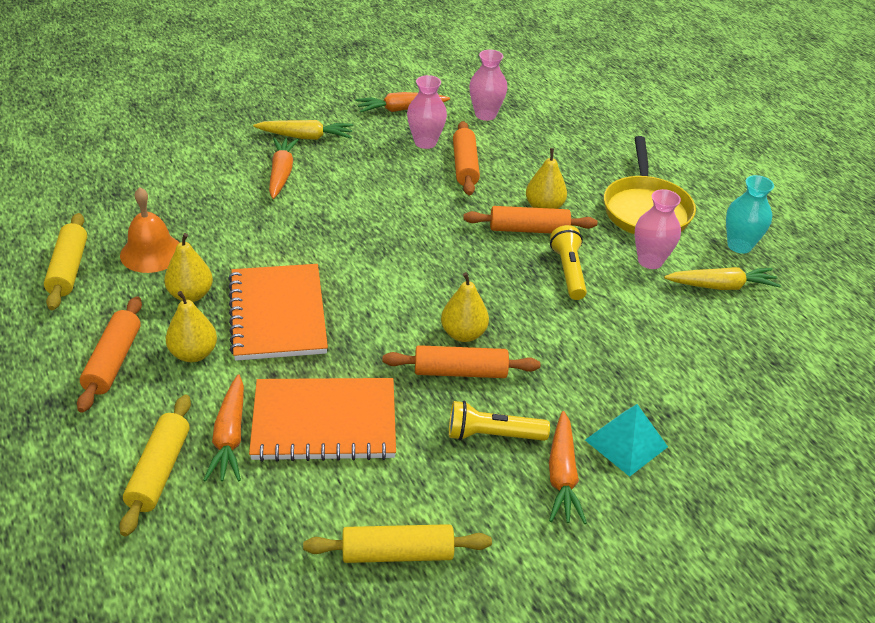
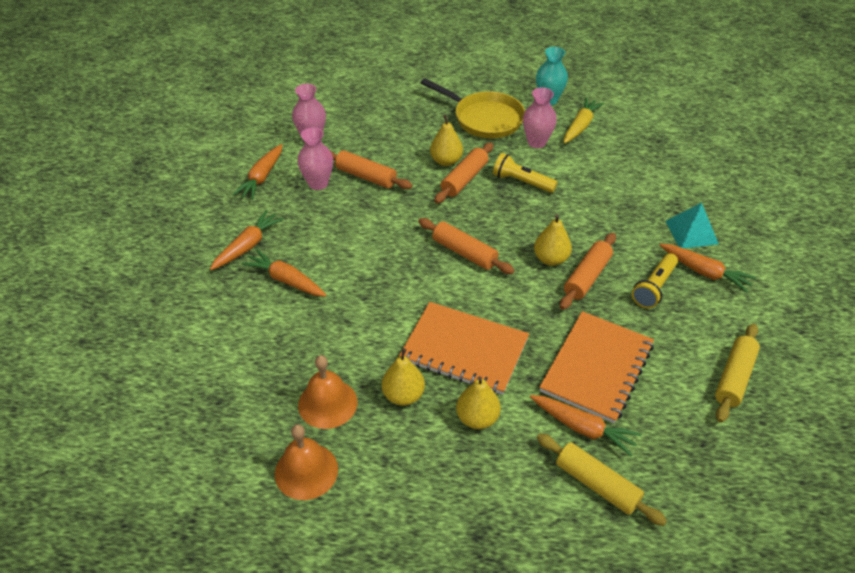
camera: 55 degrees left, 5 degrees up
yellow rolling pin [44,213,87,310] -> orange bell [275,424,338,500]
orange rolling pin [77,296,142,413] -> orange rolling pin moved to [418,218,515,274]
yellow carrot [253,120,353,140] -> orange carrot [210,210,284,270]

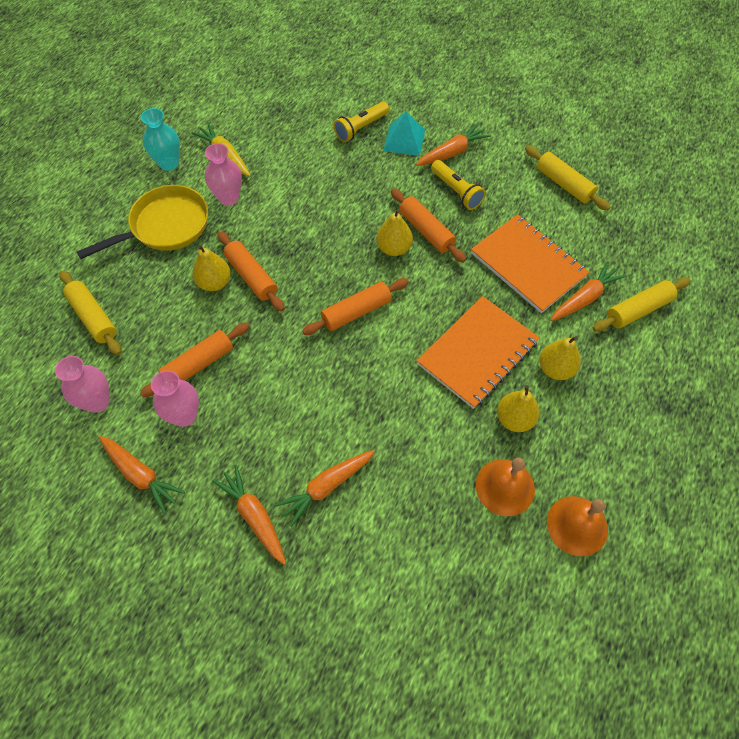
camera: 70 degrees left, 15 degrees up
yellow flashlight [493,153,557,193] -> yellow flashlight moved to [334,102,389,142]
none -> yellow rolling pin [60,271,121,355]

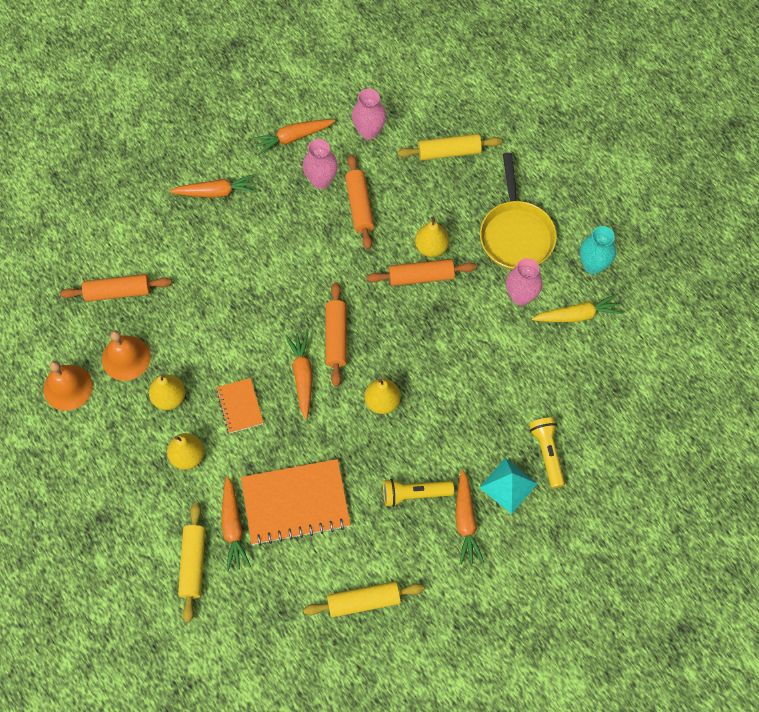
camera: 120 degrees right, 5 degrees up
orange carrot [275,450,375,527] -> orange carrot moved to [285,332,313,419]
orange rolling pin [391,188,466,263] -> orange rolling pin moved to [60,274,172,302]
orange notebook [416,296,540,409] -> orange notebook [216,378,264,433], size x0.52

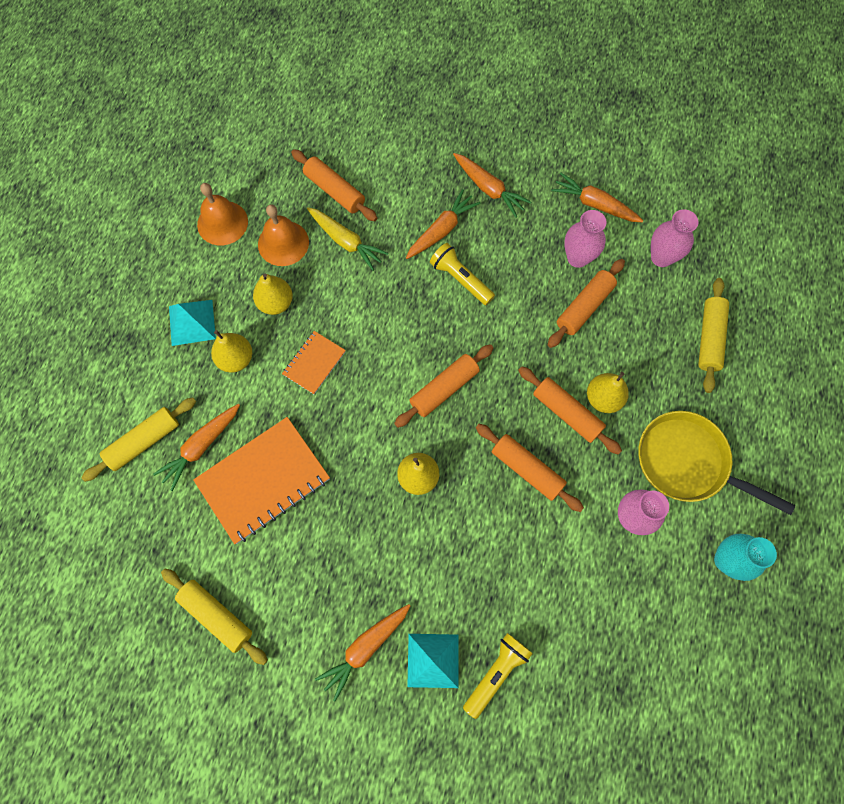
camera: 50 degrees right, 5 degrees up
orange notebook [241,459,351,546] -> orange notebook turned 75 degrees counterclockwise [193,417,330,544]
orange carrot [285,332,313,419] -> orange carrot moved to [406,189,481,259]
yellow flashlight [383,479,454,507] -> yellow flashlight moved to [430,243,495,305]
yellow rolling pin [397,134,502,161] -> yellow rolling pin turned 60 degrees clockwise [698,278,729,393]
yellow pan [480,153,557,270] -> yellow pan turned 75 degrees clockwise [638,411,795,515]
yellow carrot [532,294,623,322] -> yellow carrot moved to [307,207,388,271]
none -> turquoise pyramid [169,300,216,346]
none -> orange rolling pin [476,424,584,512]

